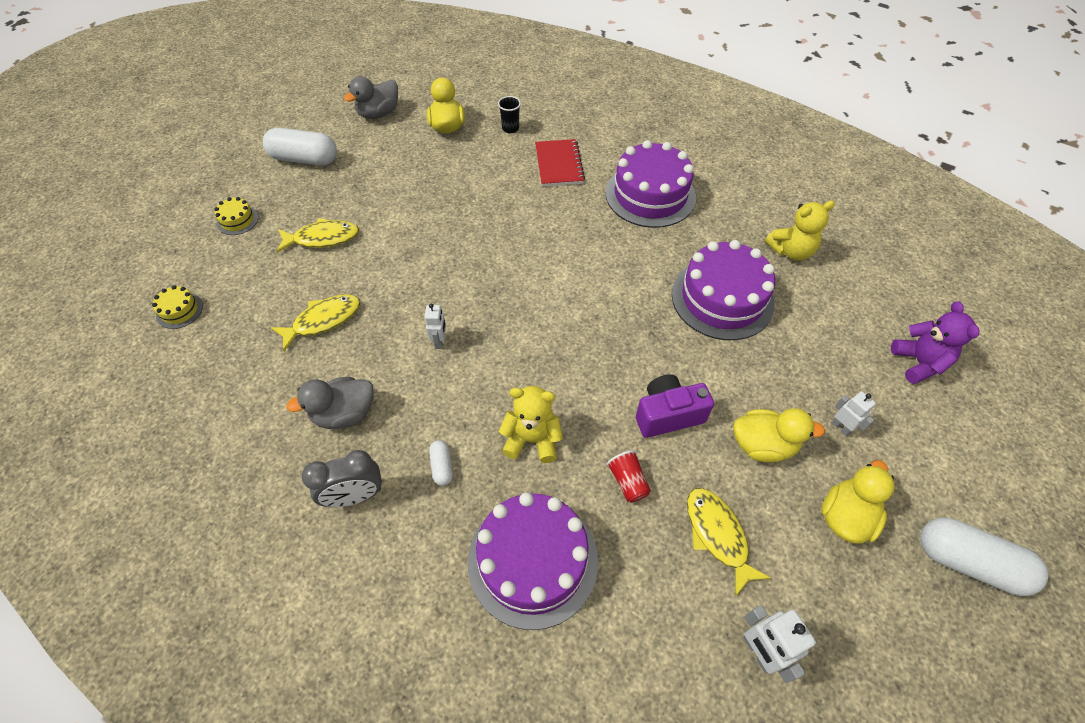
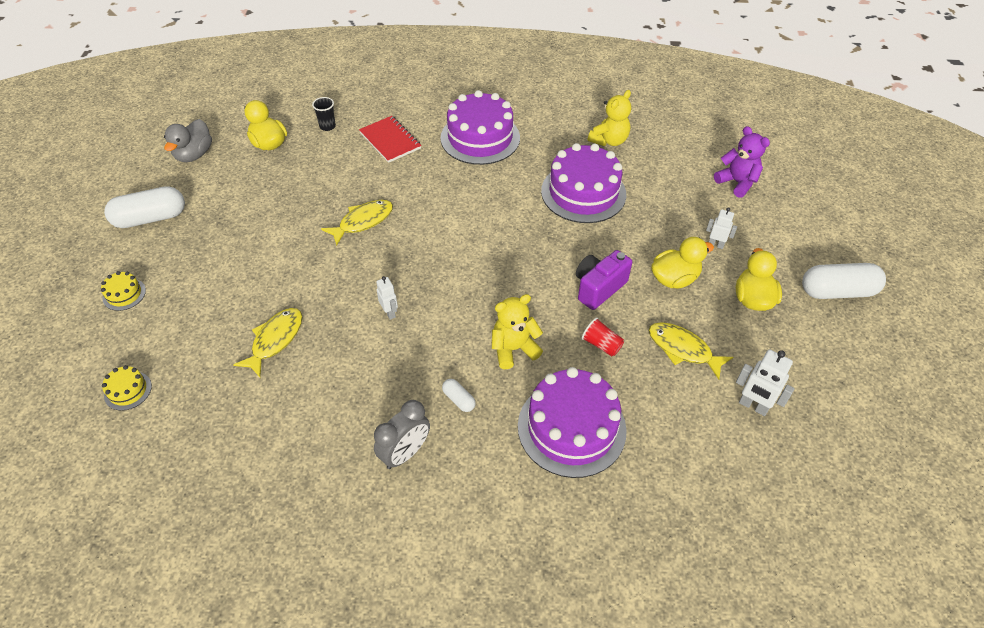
camera: 30 degrees left, 5 degrees down
yellow fish [276,218,359,253] -> yellow fish moved to [321,200,393,246]
grey duck [286,377,374,429] -> none

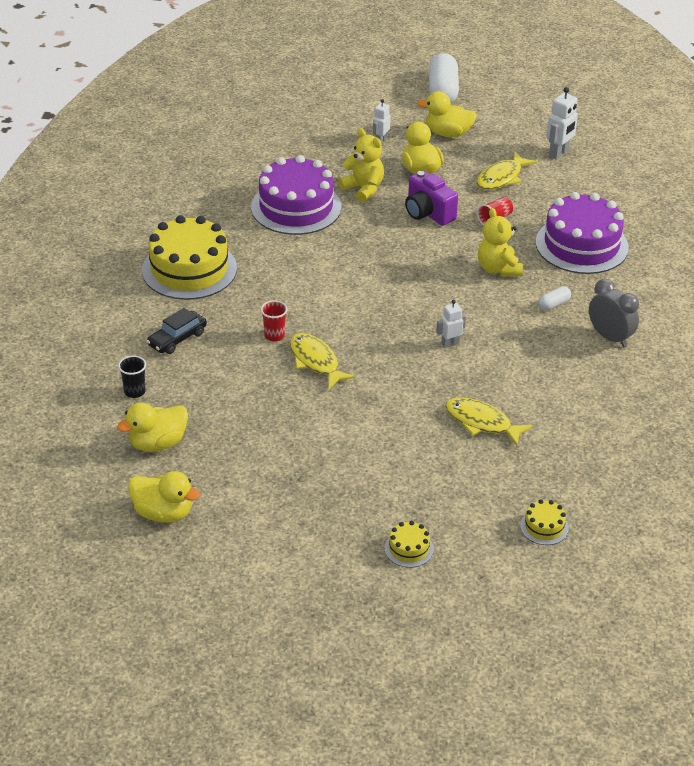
camera: 85 degrees left, 10 degrees down
white capsule [104,186,185,228] -> none
grey duck [164,119,212,162] -> yellow duck [128,471,200,523]
red notebook [359,116,421,163] -> black car [146,308,207,354]
purple cake [440,90,520,165] -> yellow cake [142,215,237,300]
yellow teddy bear [588,90,631,146] -> yellow teddy bear moved to [338,128,384,202]
purple teddy bear [714,126,770,198] -> none
none -> red cup [261,300,287,341]

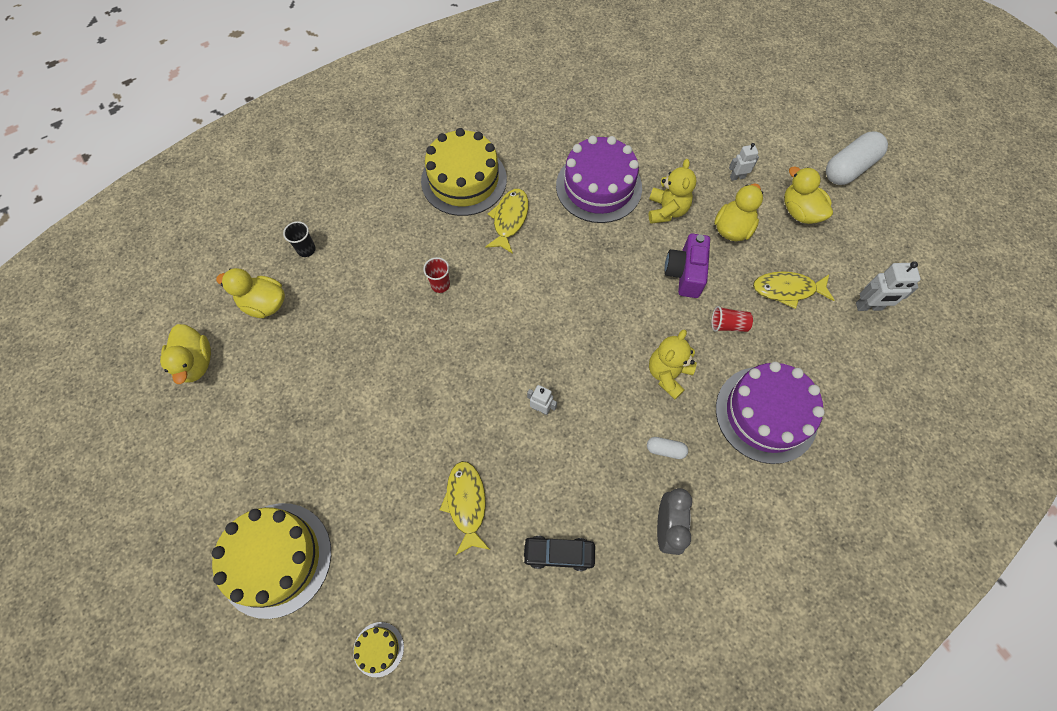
camera: 50 degrees right, 25 degrees up
black car [146,308,207,354] -> black car moved to [522,536,595,571]
yellow fish [290,333,356,389] -> yellow fish moved to [485,189,529,254]
yellow cake [385,521,434,568] -> yellow cake [212,503,331,619], size x2.31

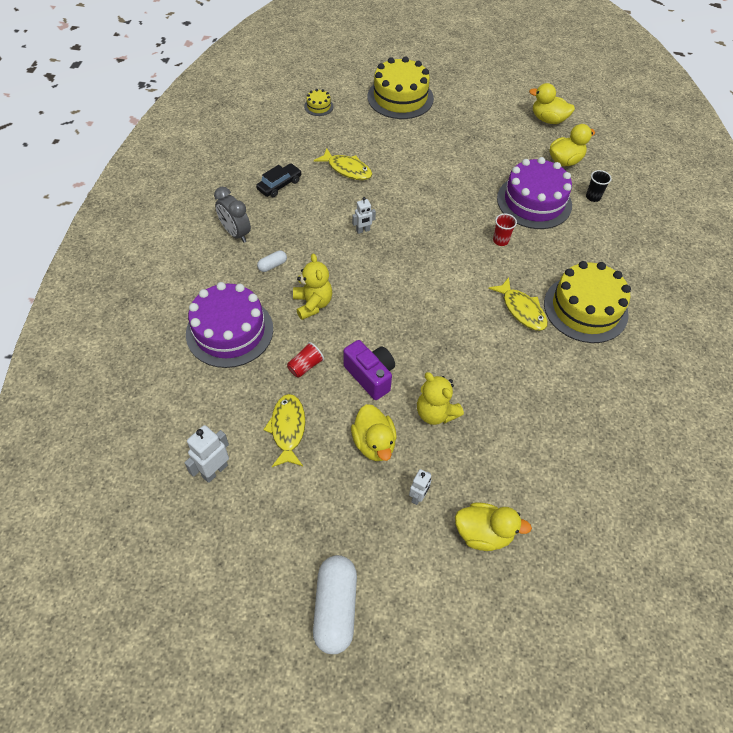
camera: 130 degrees right, 10 degrees down
purple cake [556,136,642,223] -> purple cake moved to [497,157,572,229]
yellow fish [753,271,834,309] -> yellow fish turned 45 degrees counterclockwise [263,394,305,467]
yellow duck [784,166,833,224] -> yellow duck moved to [455,502,532,551]

